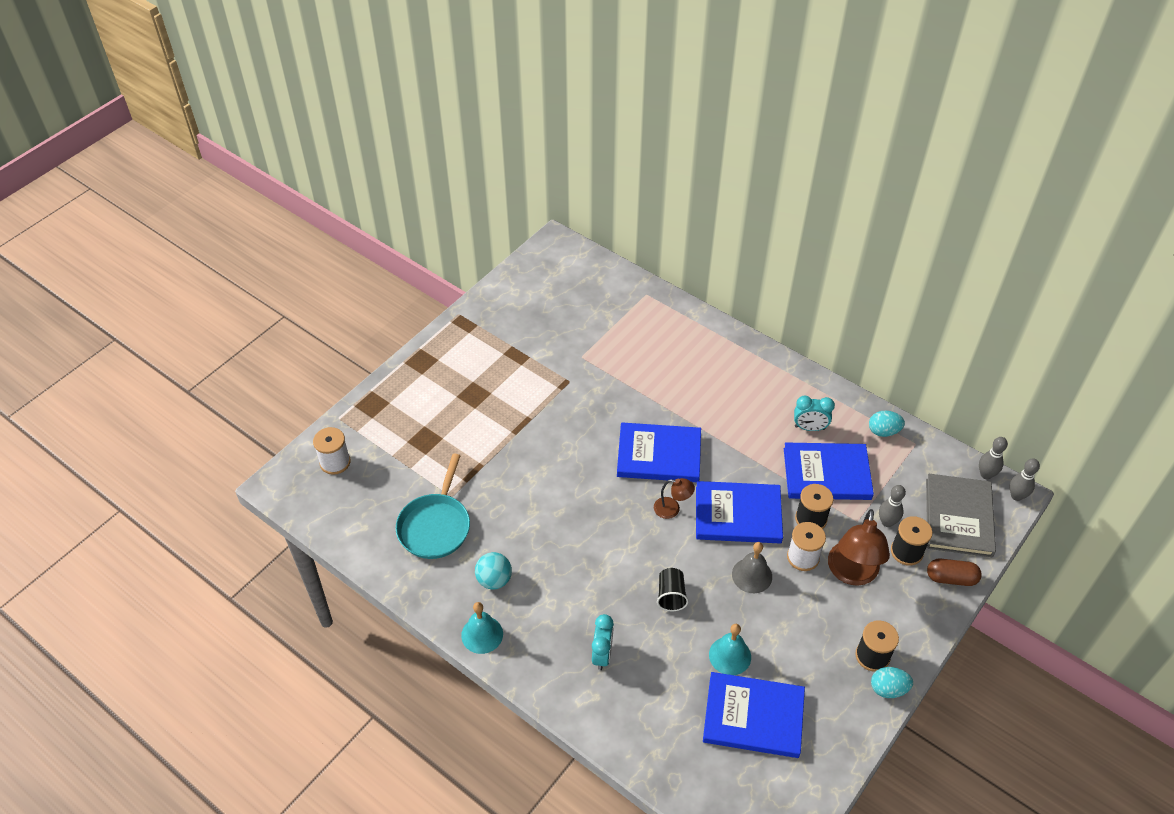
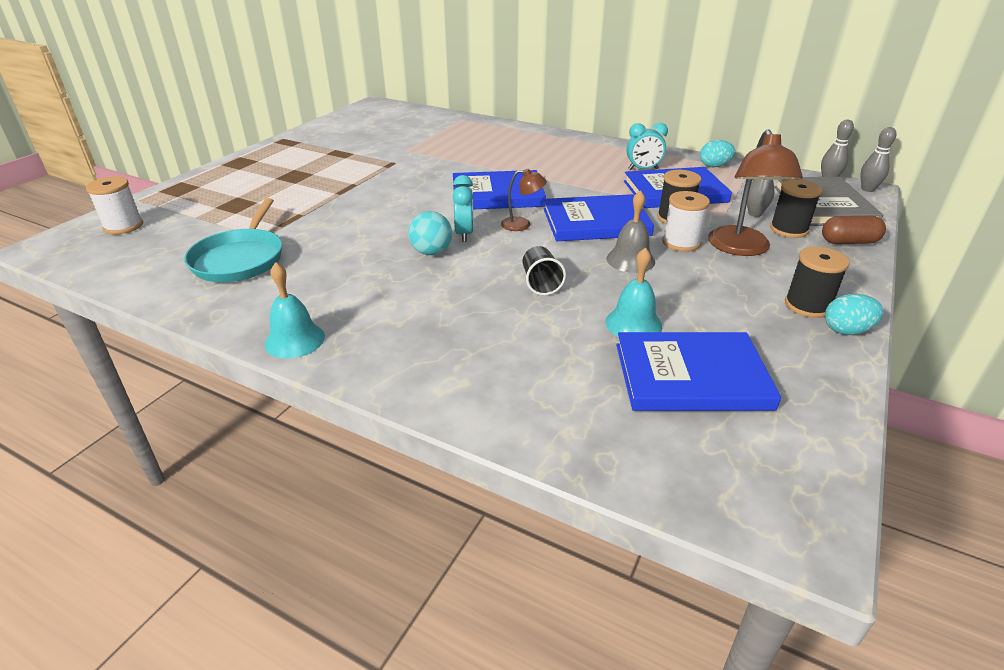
camera: 10 degrees left, 15 degrees down
turquoise ball [475,552,512,589] -> turquoise ball moved to [408,211,452,255]
turquoise clock [592,614,614,670] -> turquoise clock moved to [452,175,474,242]

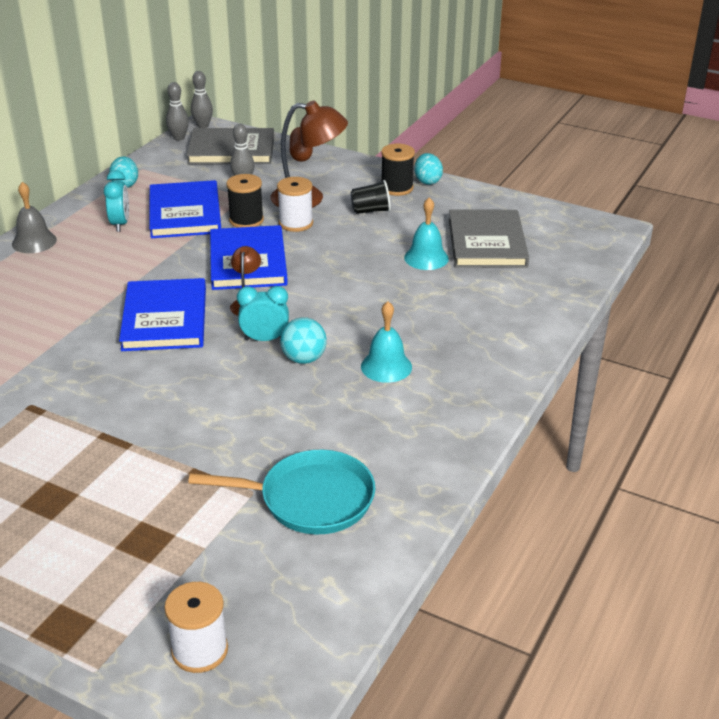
camera: 90 degrees left, 0 degrees up
turquoise bell [265,262,325,359] -> turquoise bell moved to [361,301,412,383]
black cup [523,246,566,295] -> black cup moved to [351,180,391,214]
grey bell [606,190,655,273] -> grey bell moved to [12,182,57,253]
blue book [616,332,781,411] -> grey book [449,209,529,268]
black spool [770,179,822,238] -> none

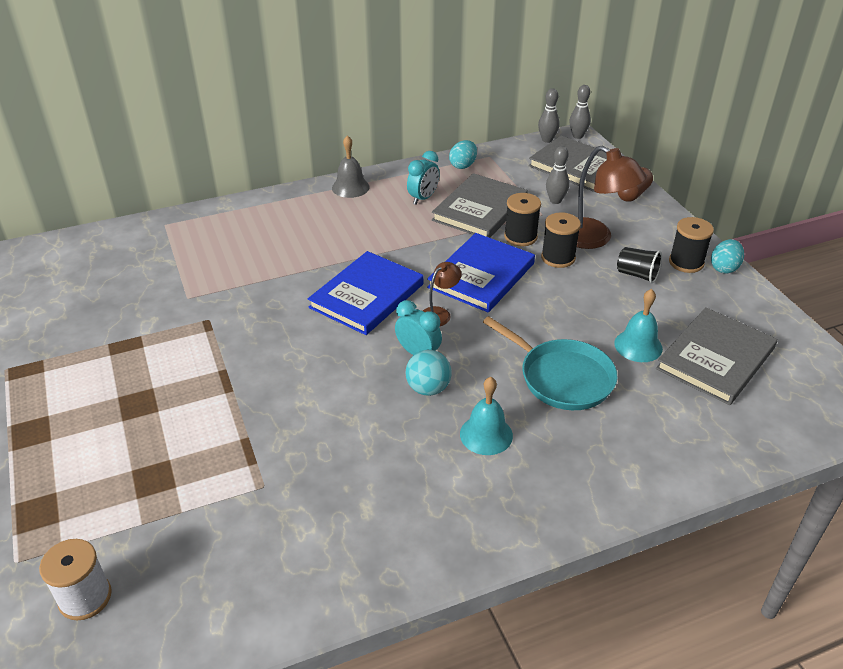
camera: 40 degrees right, 5 degrees up
blue book [149,180,221,238] -> grey book [432,173,528,238]
turquoise pan [188,450,375,534] -> turquoise pan moved to [483,316,617,410]
white spool [277,177,313,232] -> black spool [541,212,581,268]

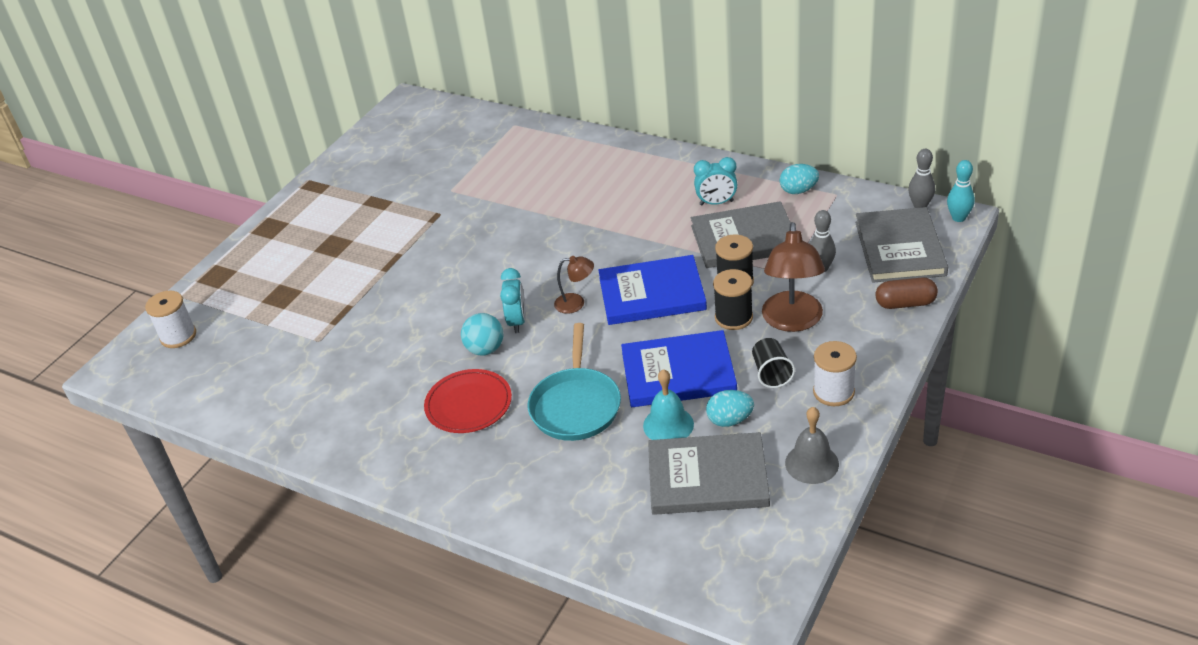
camera: 55 degrees right, 0 degrees up
blue book [308,251,424,335] -> blue book moved to [621,330,737,407]
grey bell [332,135,370,198] -> grey bell moved to [785,407,839,484]
turquoise bell [460,377,513,455] -> red plate [424,369,512,433]
grey bowling pin [569,85,591,139] -> turquoise bowling pin [947,160,975,222]
black spool [669,217,714,273] -> white spool [813,341,857,406]
turquoise egg [711,239,744,274] -> turquoise egg moved to [706,390,754,427]

